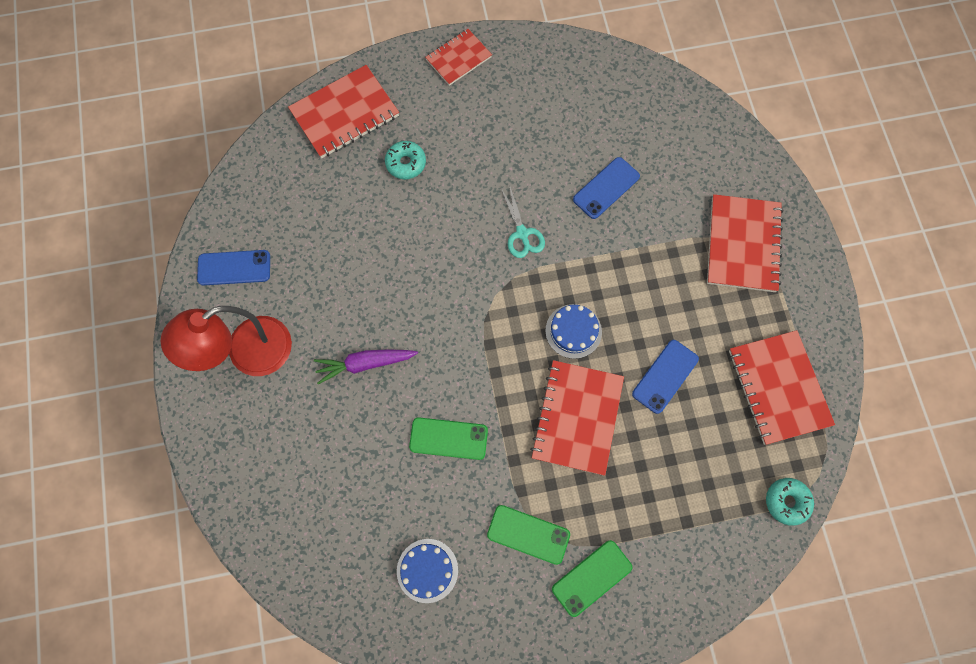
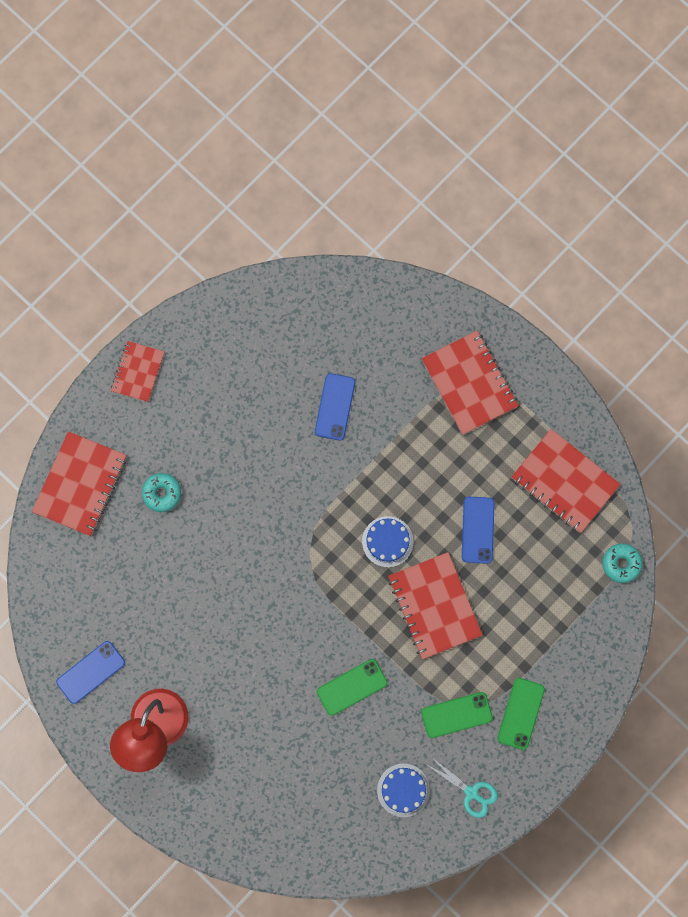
camera: 35 degrees left, 5 degrees up
purple carrot [314,349,418,384] -> none
turquoise scissors [501,185,545,258] -> turquoise scissors moved to [429,759,498,818]

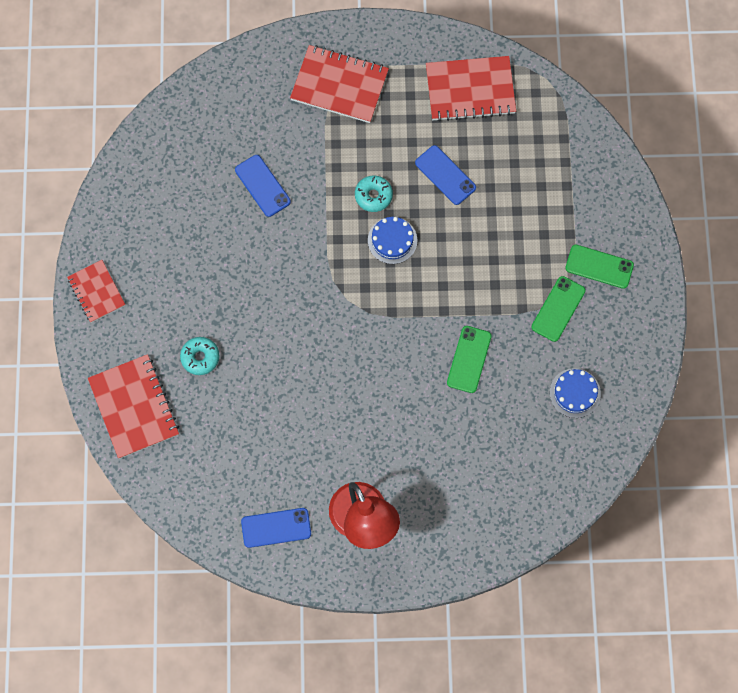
camera: 45 degrees left, 5 degrees down
blue phone [56,641,125,704] -> blue phone turned 75 degrees clockwise [241,508,311,548]
red notebook [388,552,483,660] -> none
turquoise scissors [429,759,498,818] -> none
green phone [498,678,545,750] -> green phone turned 45 degrees counterclockwise [565,244,634,289]
turquoise donut [602,543,643,583] -> turquoise donut moved to [355,176,393,212]

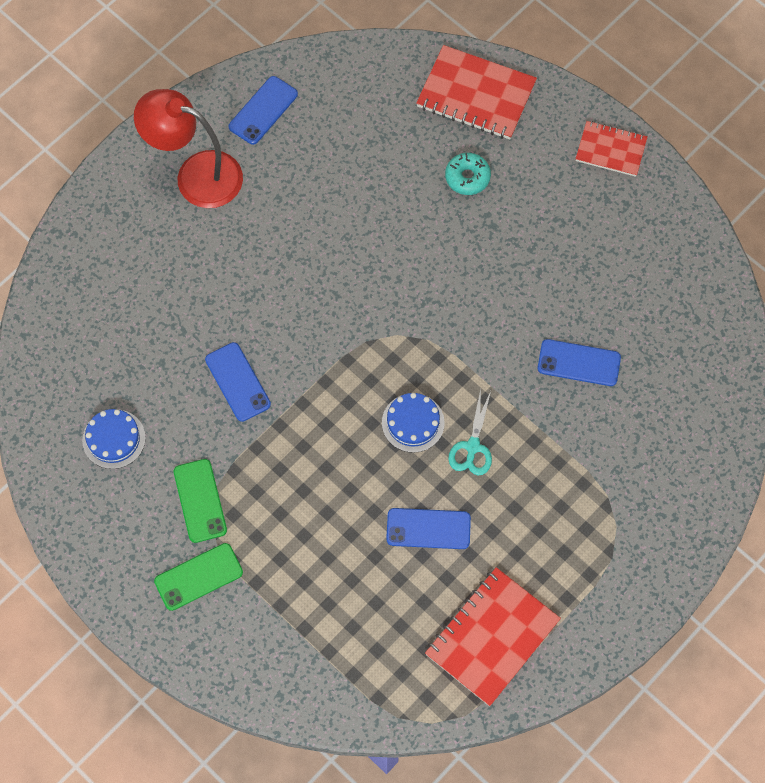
camera: 135 degrees right, 5 degrees down
red notebook [290,45,389,123] -> none
turquoise donut [355,176,393,212] -> turquoise scissors [448,389,492,475]
green phone [447,326,492,393] -> blue phone [205,342,271,422]

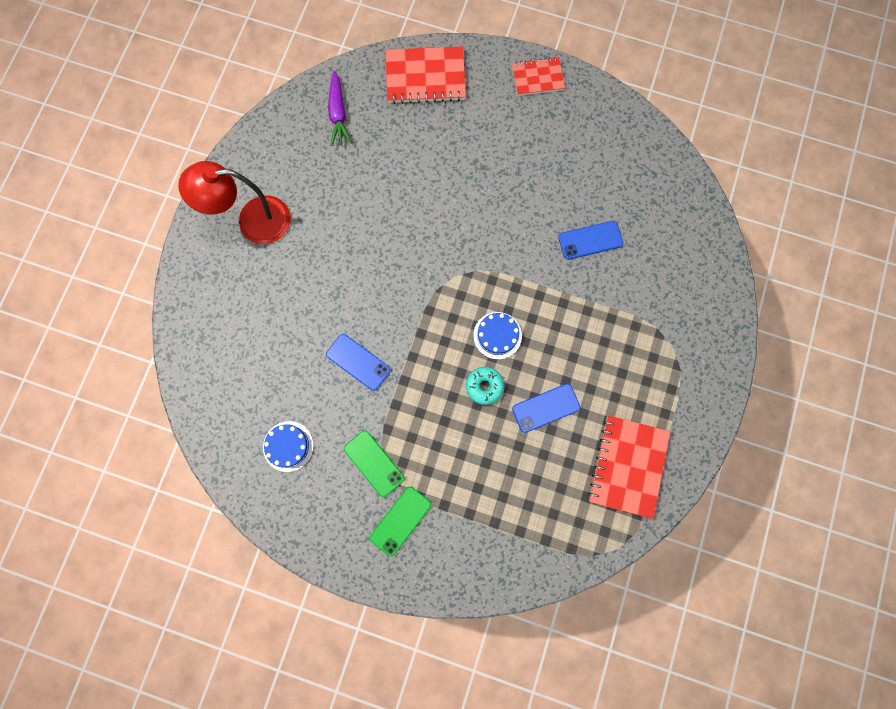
camera: 25 degrees left, 10 degrees up
blue phone [229,76,298,145] -> none
turquoise donut [445,153,491,195] -> turquoise donut moved to [466,367,504,405]
turquoise scissors [448,389,492,475] -> none
none -> purple carrot [328,70,352,146]

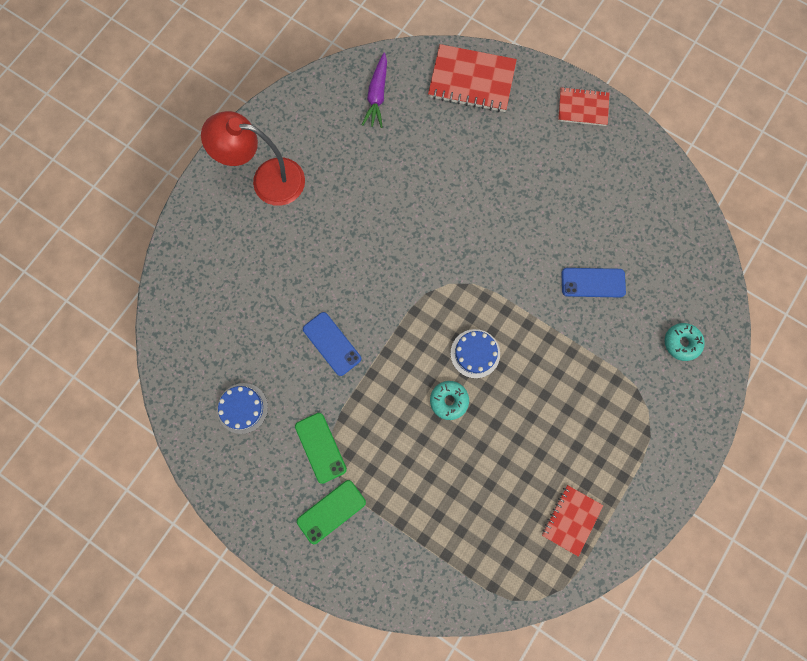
camera: 15 degrees right, 0 degrees up
blue phone [512,384,580,433] -> none
red notebook [588,415,670,519] -> red notebook [542,485,603,557], size x0.62
none -> turquoise donut [665,323,705,361]

